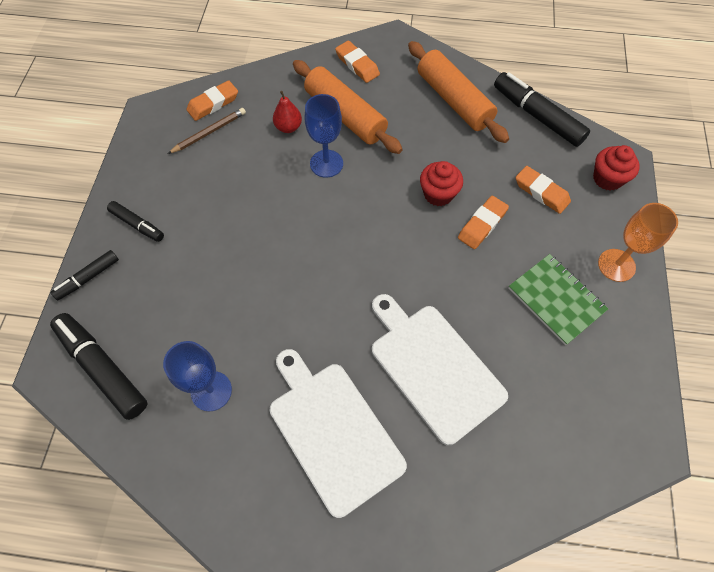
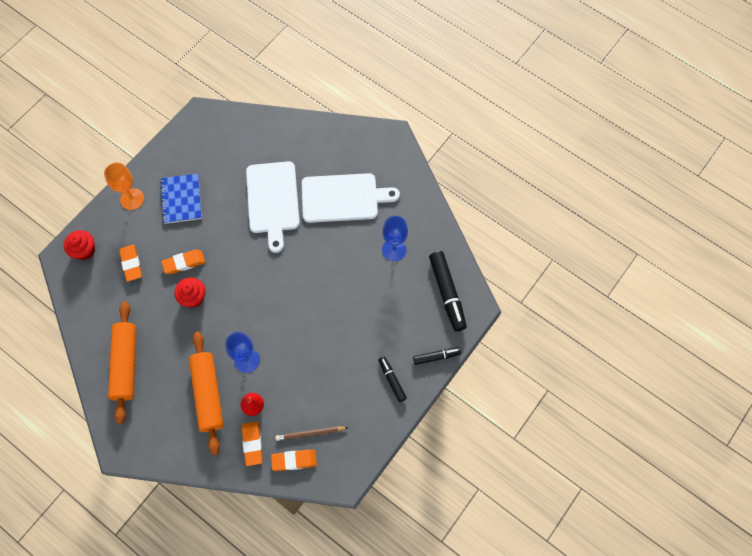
camera: 150 degrees left, 5 degrees up
white cutting board [270,349,407,518] -> white cutting board turned 90 degrees counterclockwise [302,173,400,223]
orange eraser [335,41,380,83] -> orange eraser moved to [242,421,263,466]
black marker [494,72,590,147] -> none
green notebook [508,254,608,345] -> blue notebook [160,173,202,224]

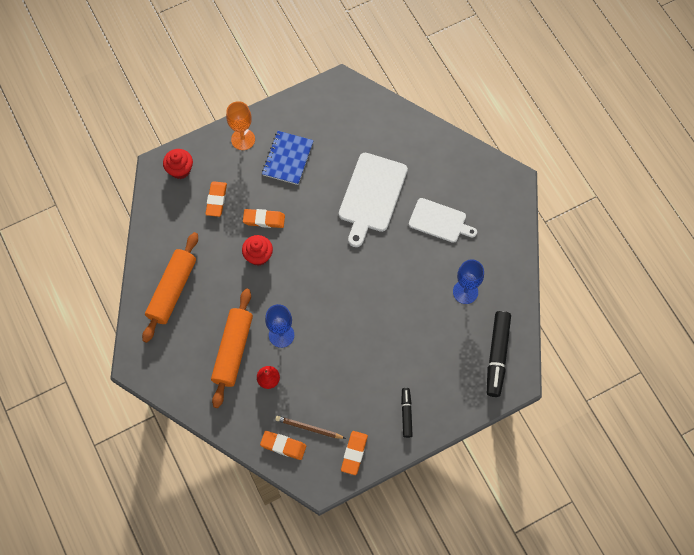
camera: 25 degrees right, 0 degrees up
orange eraser [242,421,263,466] -> orange eraser moved to [341,431,368,475]
white cutting board [302,173,400,223] -> white cutting board [409,198,477,243], size x0.66
black marker [413,347,461,365] -> none

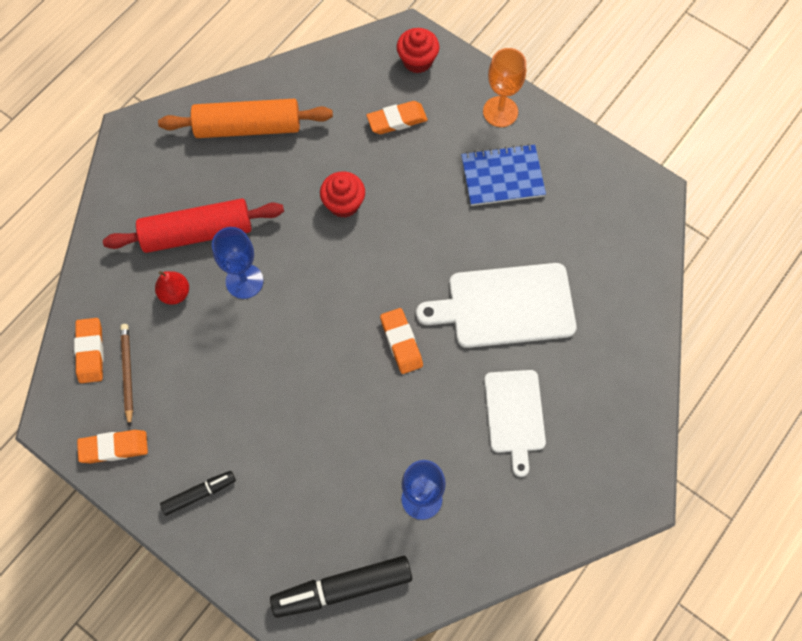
camera: 65 degrees right, 0 degrees up
orange rolling pin [211,289,253,408] -> red rolling pin [103,198,284,253]
orange eraser [243,209,285,228] -> orange eraser moved to [380,308,423,374]

